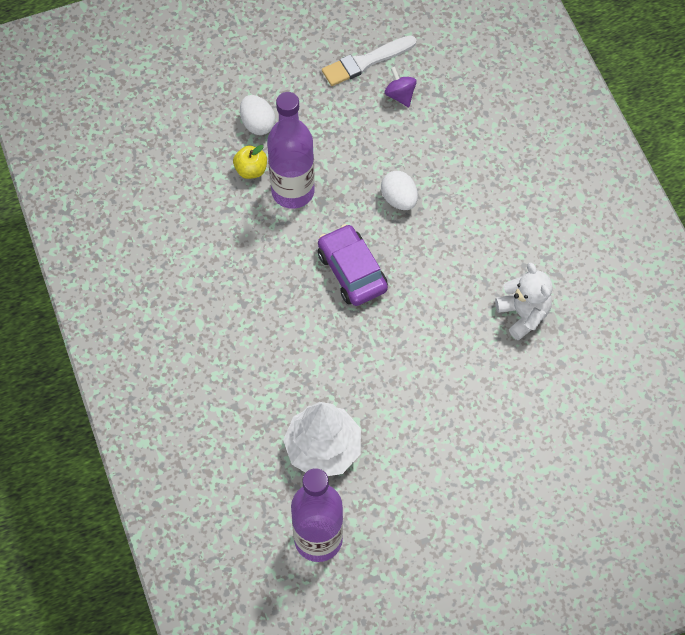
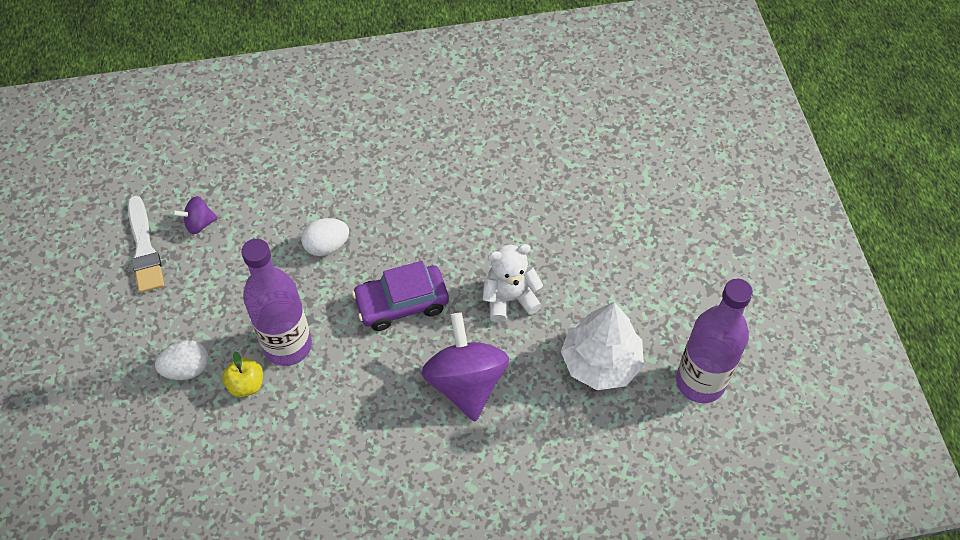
camera: 80 degrees left, 5 degrees down
white teddy bear [495,262,552,340] -> white teddy bear moved to [482,244,543,322]
none -> purple spinning top [422,312,509,421]

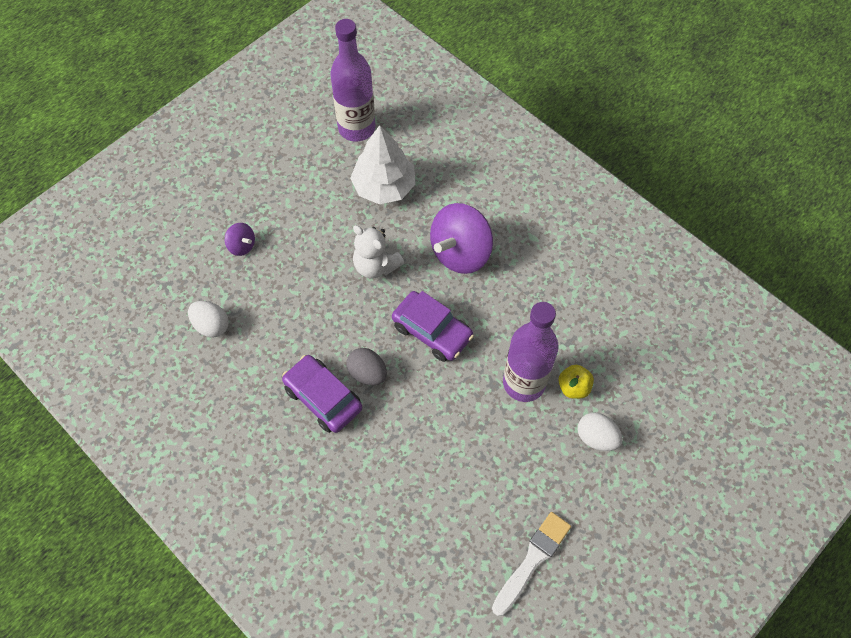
camera: 125 degrees left, 5 degrees up
purple spinning top [172,196,218,234] -> purple spinning top moved to [225,223,255,256]
white egg [301,218,349,256] -> white egg moved to [188,301,229,338]
none -> purple car [282,355,362,433]
none -> grey egg [346,348,387,385]

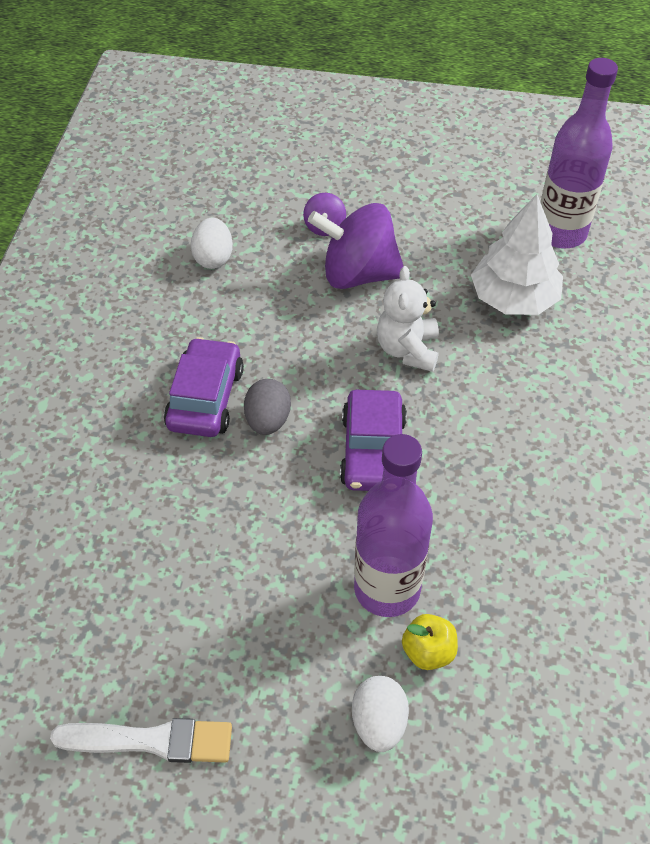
camera: 55 degrees right, 10 degrees down
purple spinning top [430,203,493,274] -> purple spinning top moved to [308,203,404,289]

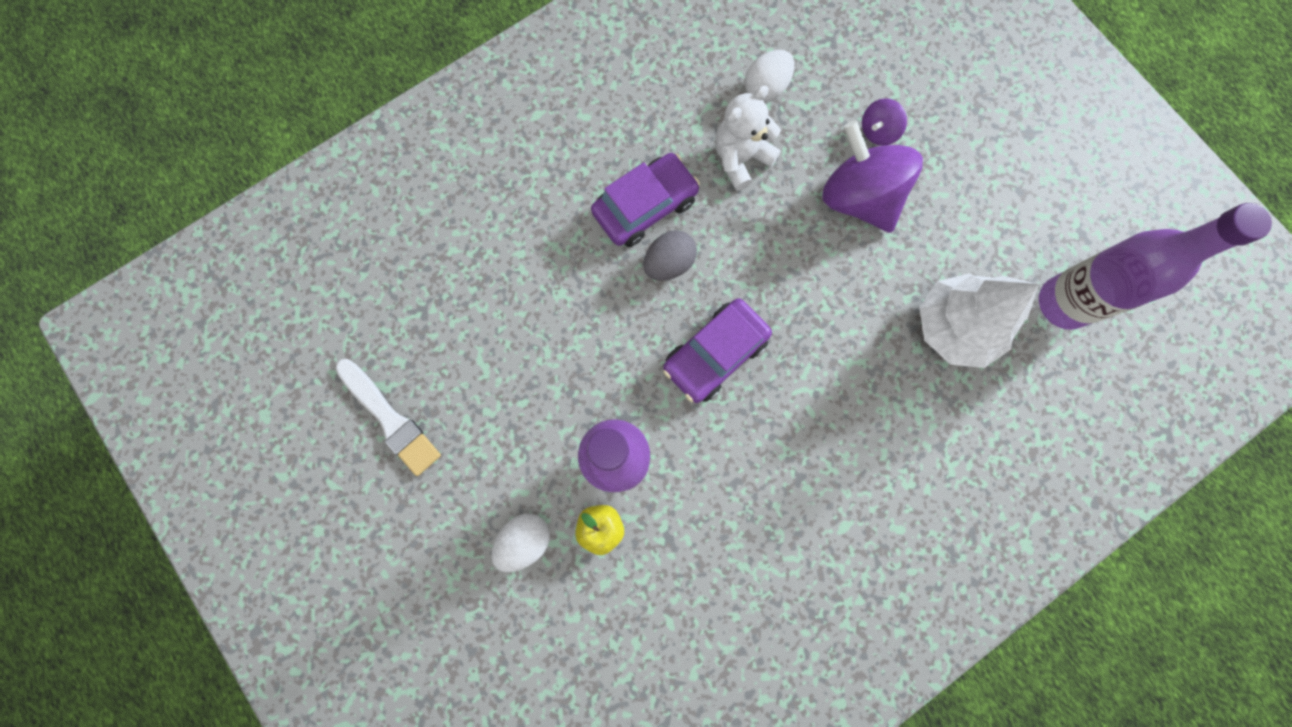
camera: 45 degrees right, 25 degrees up
white teddy bear [377,266,439,372] -> white teddy bear moved to [715,86,781,191]

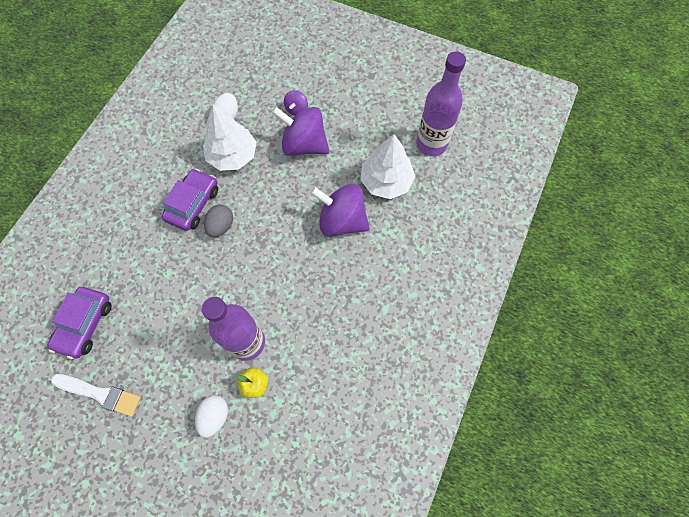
camera: 30 degrees left, 10 degrees down
purple car [663,298,772,403] -> purple car moved to [47,287,112,359]
white teddy bear [715,86,781,191] -> white tree [203,105,257,171]
none -> purple spinning top [310,184,370,237]

